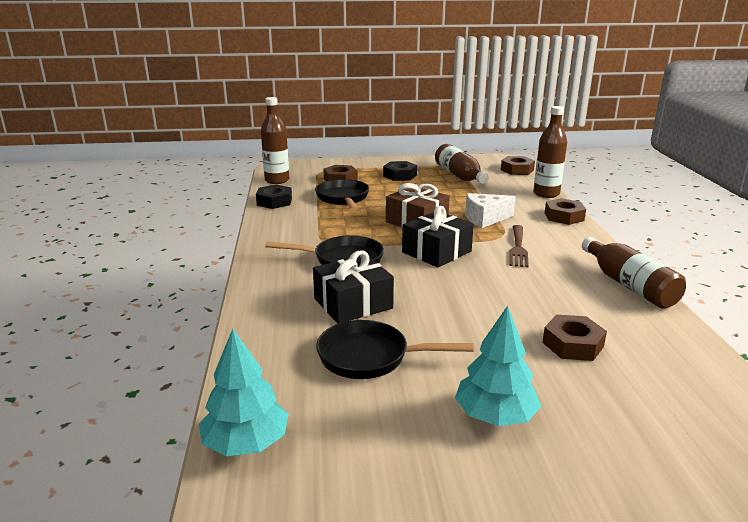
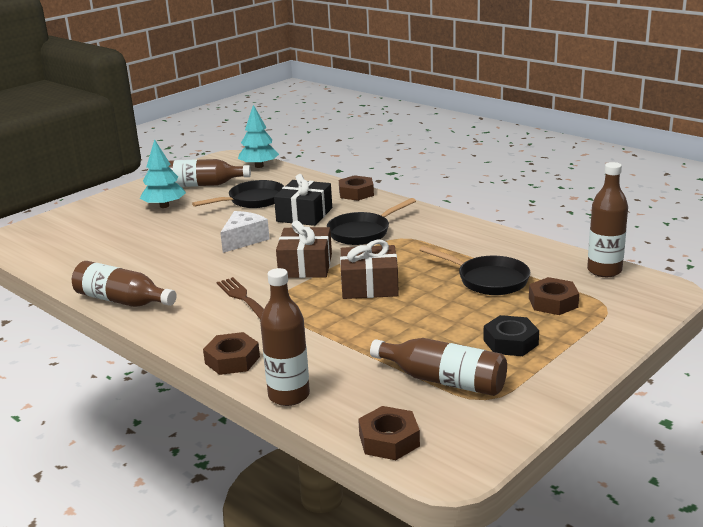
camera: 140 degrees right, 0 degrees up
black nut [256,185,292,209] -> none
black gift [402,206,474,267] -> brown gift [276,221,332,278]
white cheese [465,193,516,228] -> white cheese moved to [220,211,270,253]
brown nut [542,315,607,361] -> brown nut moved to [339,175,374,201]
none -> brown bottle [168,159,251,187]

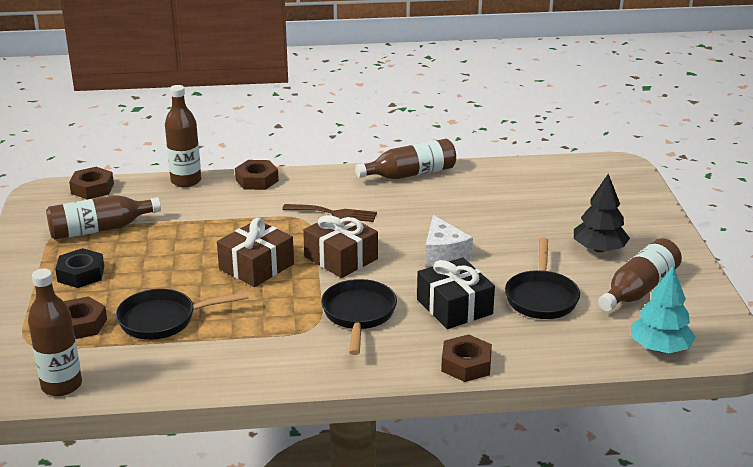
camera: 130 degrees right, 5 degrees up
turquoise tree [140,139,186,208] -> black tree [574,173,630,253]

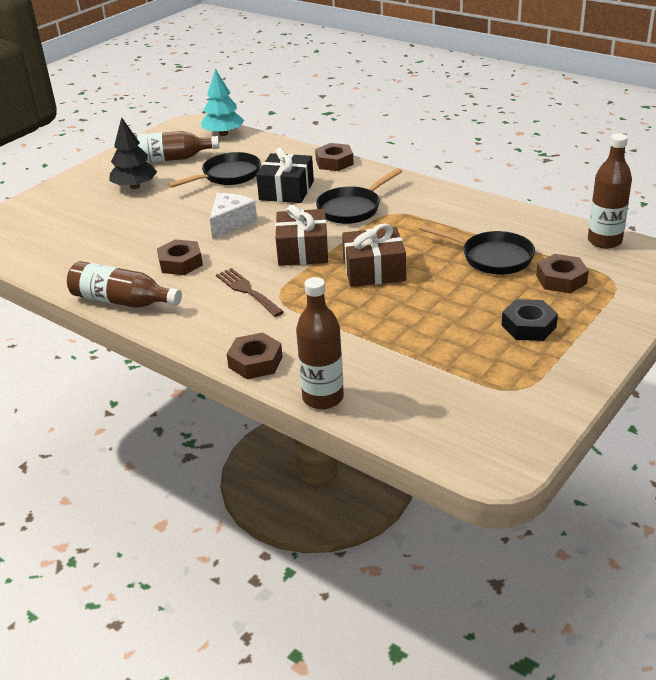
camera: 135 degrees left, 5 degrees up
brown bottle [46,195,161,240] -> none
brown nut [69,167,114,199] -> brown nut moved to [157,239,203,275]

